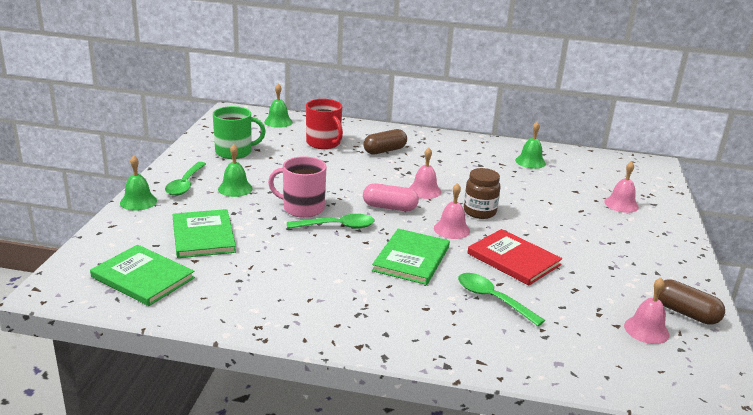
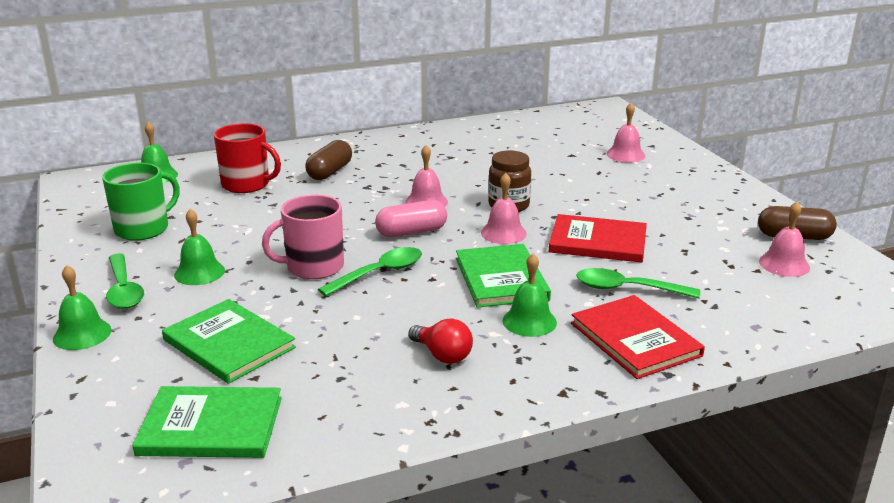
camera: 30 degrees left, 0 degrees up
green bell [515,122,546,169] -> green bell moved to [503,253,557,337]
none -> red light bulb [408,318,473,364]
none -> red book [571,295,705,379]

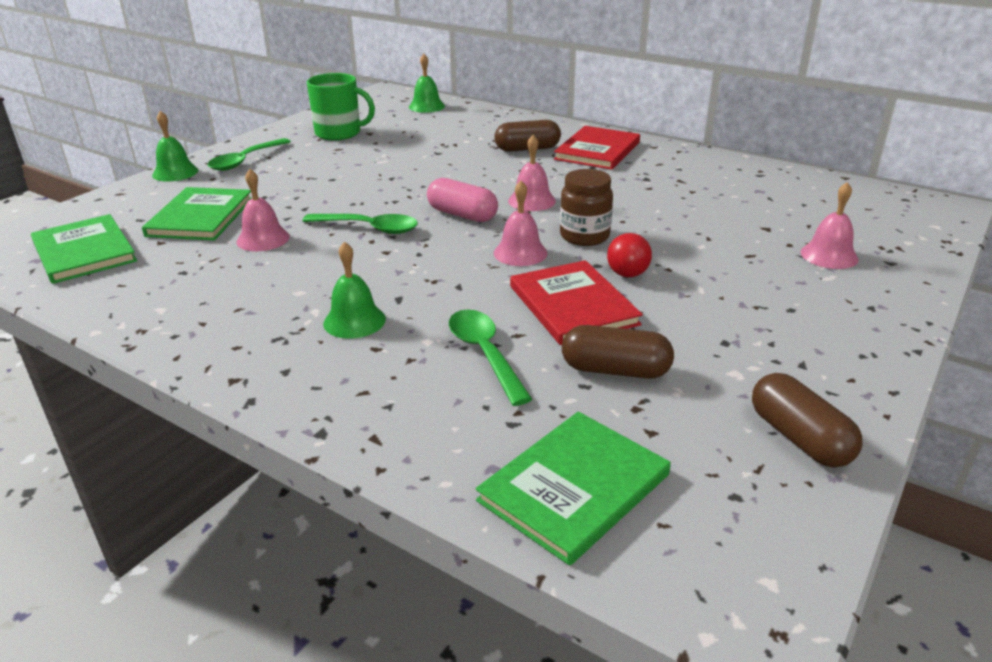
camera: 55 degrees right, 5 degrees up
green bell [174,209,225,285] -> none
red mug [214,123,281,193] -> none
pink mug [262,195,344,279] -> none
red light bulb [408,318,473,364] -> red light bulb moved to [607,233,652,277]
green book [456,244,551,308] -> green book moved to [476,412,671,566]
red book [571,295,705,379] -> red book moved to [554,126,640,170]
pink bell [759,202,810,277] -> pink bell moved to [236,169,290,251]
none -> brown capsule [562,325,674,379]

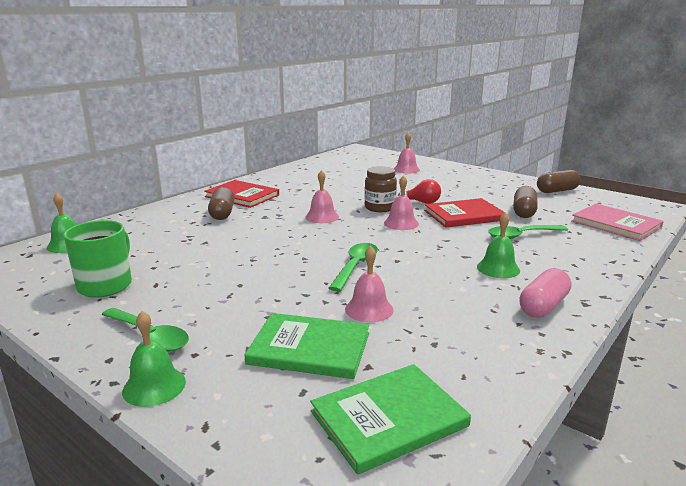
camera: 85 degrees left, 10 degrees down
pink capsule [427,178,498,222] -> pink capsule moved to [520,268,571,318]
green book [476,412,671,566] -> pink book [571,204,664,241]

